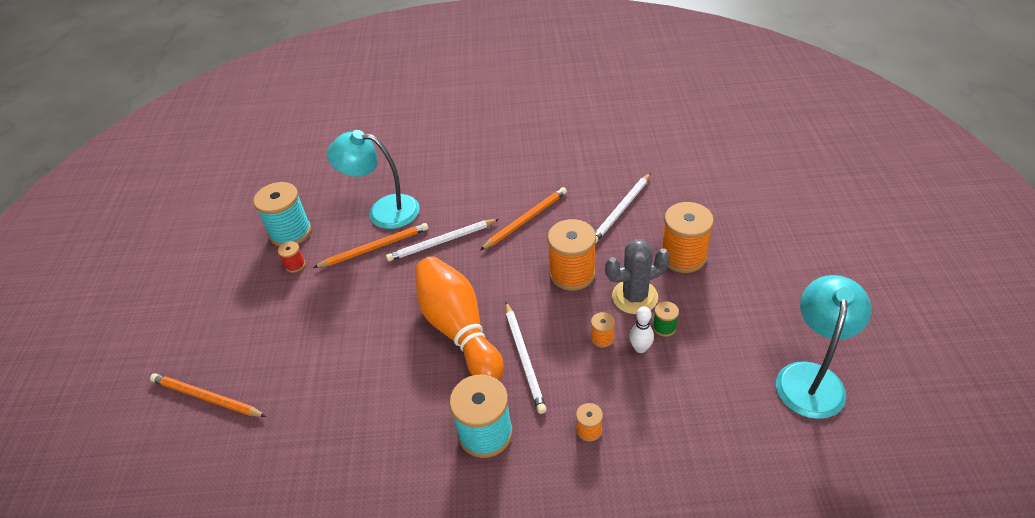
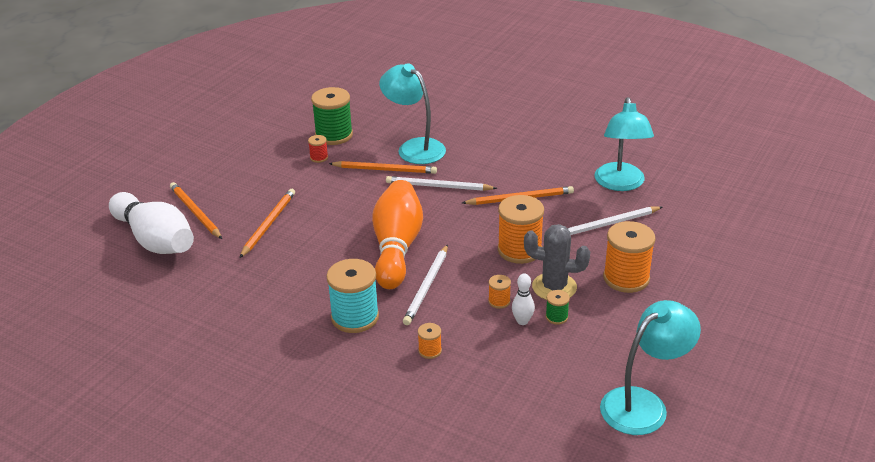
camera: 30 degrees right, 10 degrees down
turquoise spool [253,182,312,247] -> green spool [311,87,353,145]
none -> white bowling pin [109,192,194,254]
none -> orange pencil [240,189,295,258]
none -> turquoise lamp [594,97,654,191]

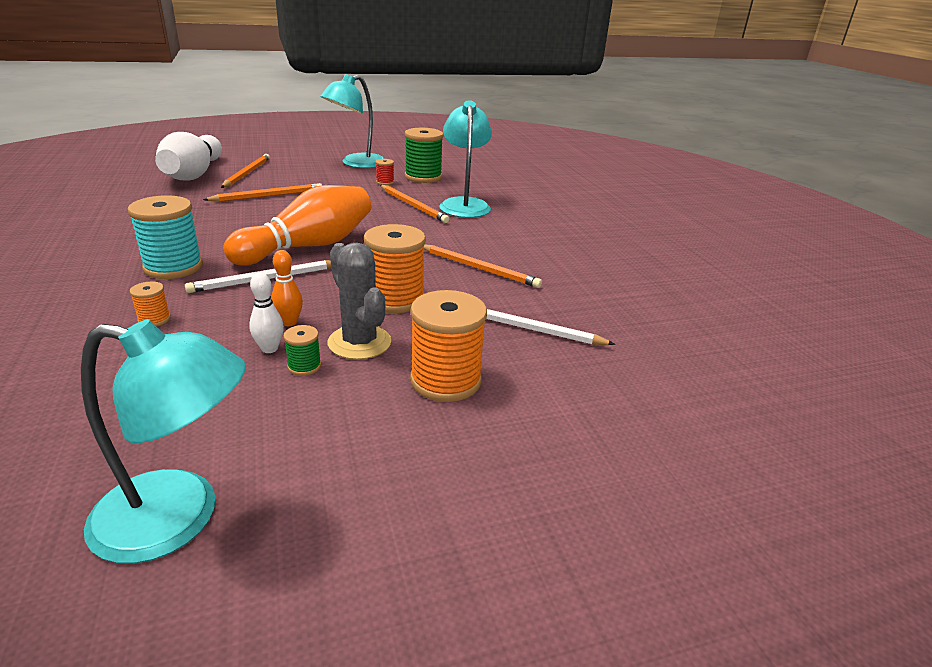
camera: 40 degrees right, 5 degrees down
white pencil [386,176,497,191] -> none
orange spool [488,275,511,309] -> orange bowling pin [271,250,303,326]
turquoise lamp [594,97,654,191] -> turquoise lamp moved to [320,74,384,168]

